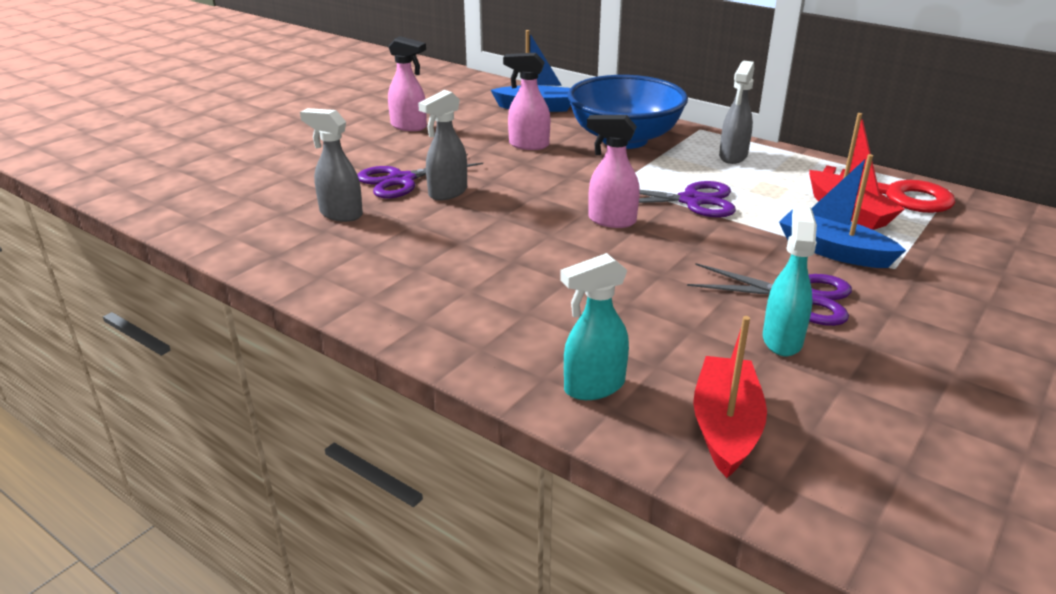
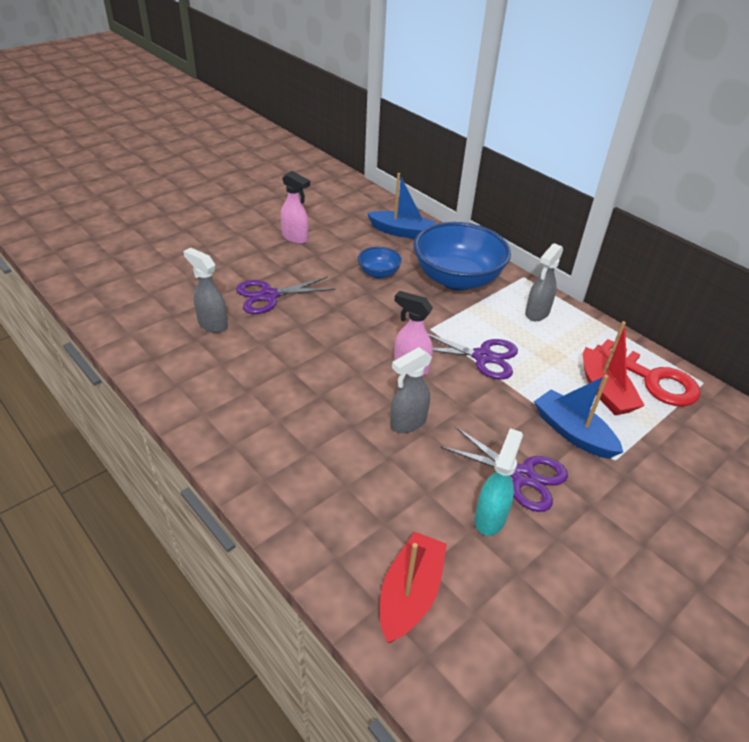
camera: 10 degrees right, 10 degrees up
grey spray bottle [418,90,467,200] -> grey spray bottle moved to [390,347,432,433]
pink spray bottle [503,53,550,150] -> blue bowl [358,247,402,279]
turquoise spray bottle [560,253,629,400] -> none

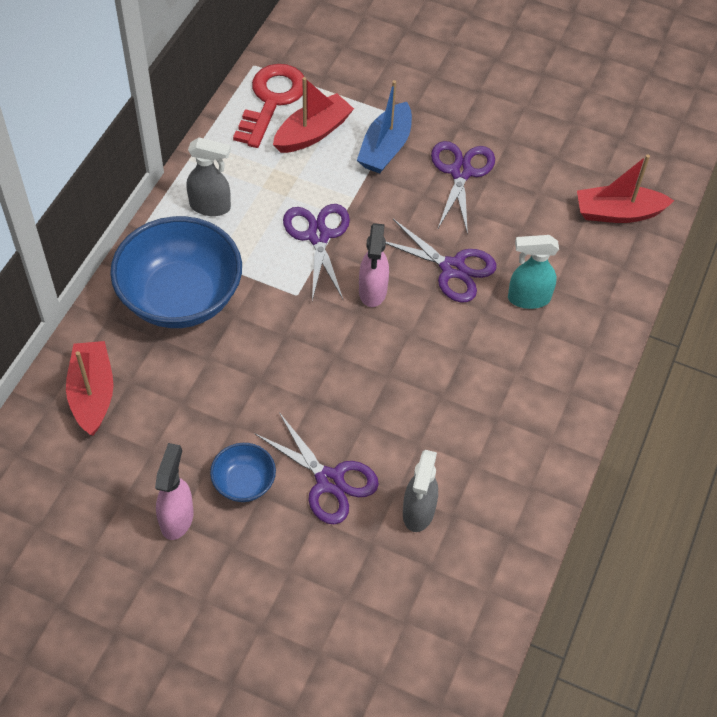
camera: 115 degrees left, 15 degrees up
blue bowl [358,247,402,279] -> blue bowl moved to [210,443,276,502]
blue boat [367,173,436,239] -> red boat [66,341,114,435]
grey spray bottle [390,347,432,433] -> purple scissors [386,219,497,302]
turquoise spray bottle [474,428,523,536] -> turquoise spray bottle moved to [508,235,559,309]

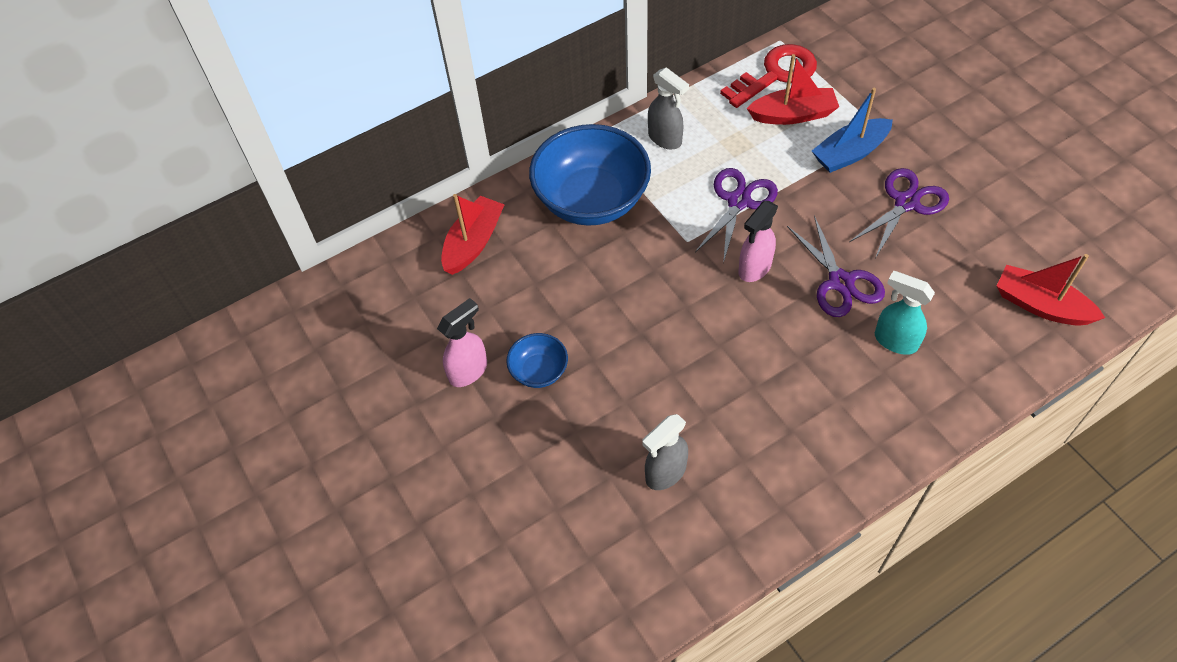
camera: 40 degrees right, 0 degrees up
purple scissors [254,412,379,524] -> none

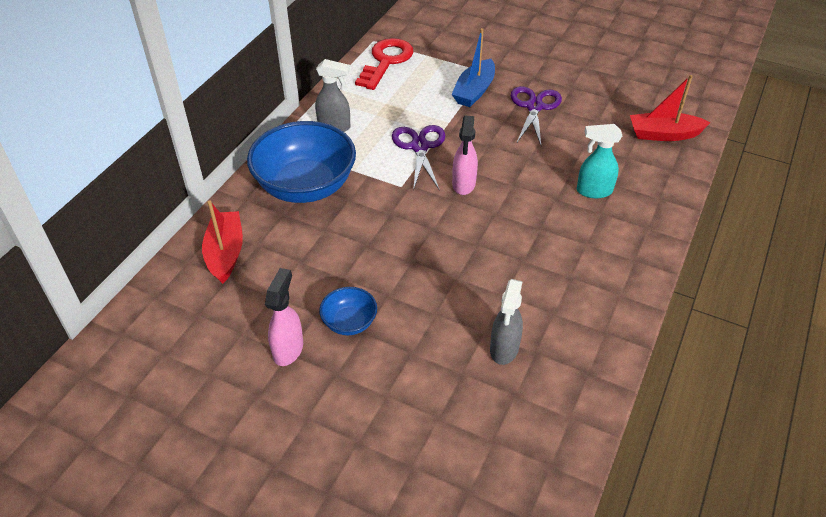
camera: 35 degrees left, 10 degrees down
red boat [747,54,839,125] -> none
purple scissors [787,215,885,317] -> none

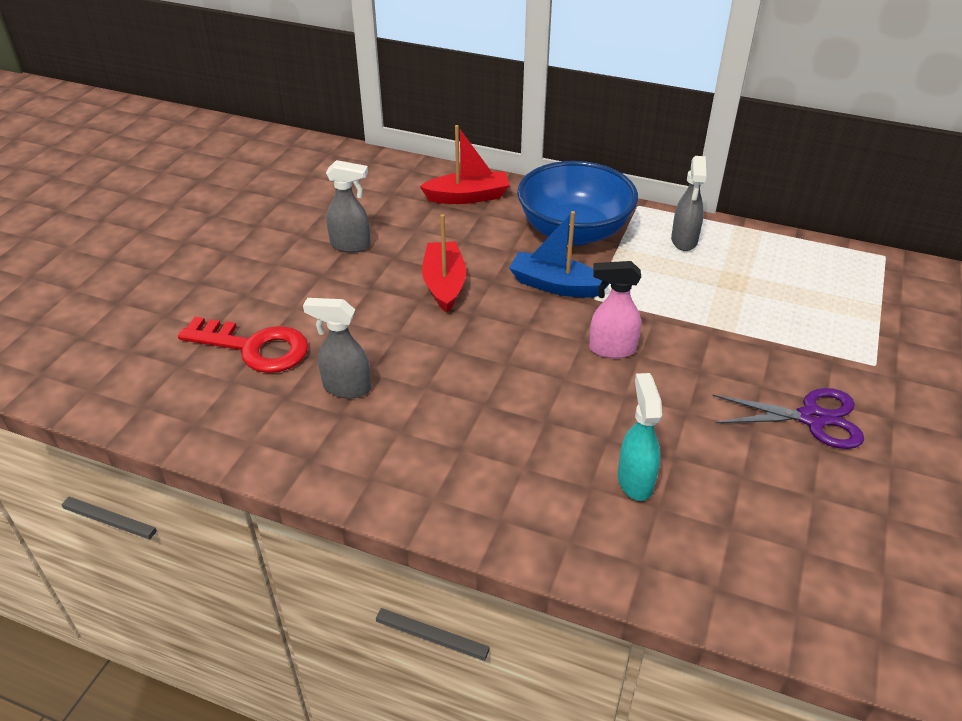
camera: 85 degrees right, 5 degrees down
pink spray bottle [265,268,303,366] -> grey spray bottle [326,160,371,253]
blue bowl [319,287,377,335] -> none
red key [355,38,413,90] -> red key moved to [178,317,308,373]
purple scissors [392,125,445,190] -> none
blue boat [452,28,495,107] -> blue boat moved to [509,211,609,297]
red boat [630,75,711,141] -> red boat moved to [422,214,466,313]

